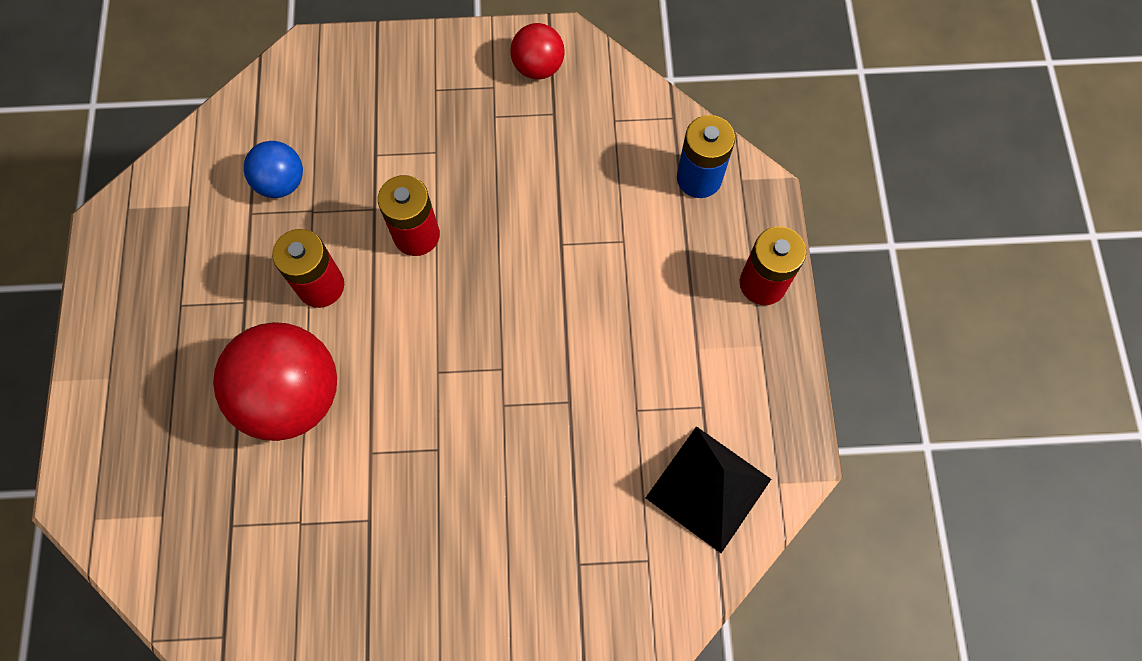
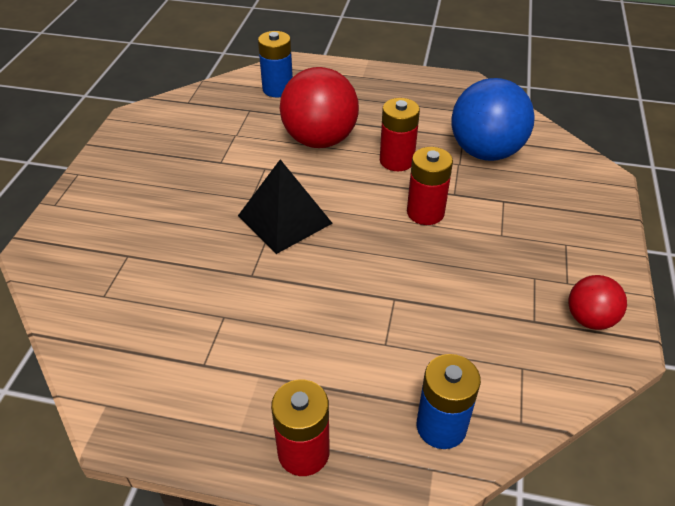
camera: 105 degrees right, 25 degrees down
blue ball [244,141,303,198] -> blue ball [452,78,535,161], size x1.87
black pyramid [646,426,771,553] -> black pyramid moved to [238,159,333,254]
none -> blue battery [258,31,293,97]

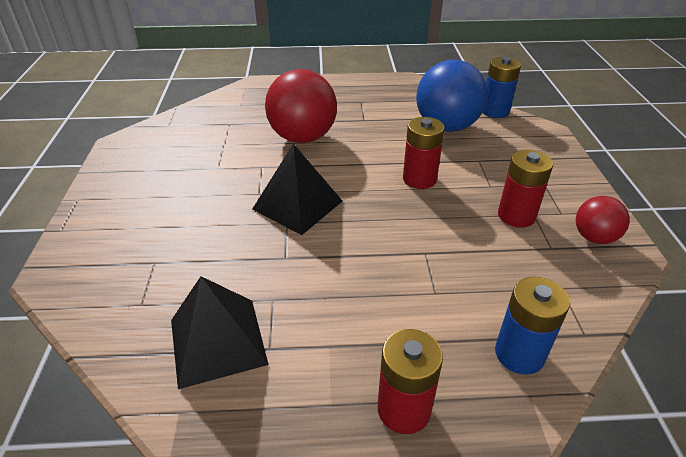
camera: 15 degrees left, 5 degrees down
blue battery [258,31,293,97] -> blue battery moved to [483,57,521,118]
red battery [380,98,420,171] -> red battery moved to [498,150,553,228]
none -> black pyramid [171,276,269,389]

